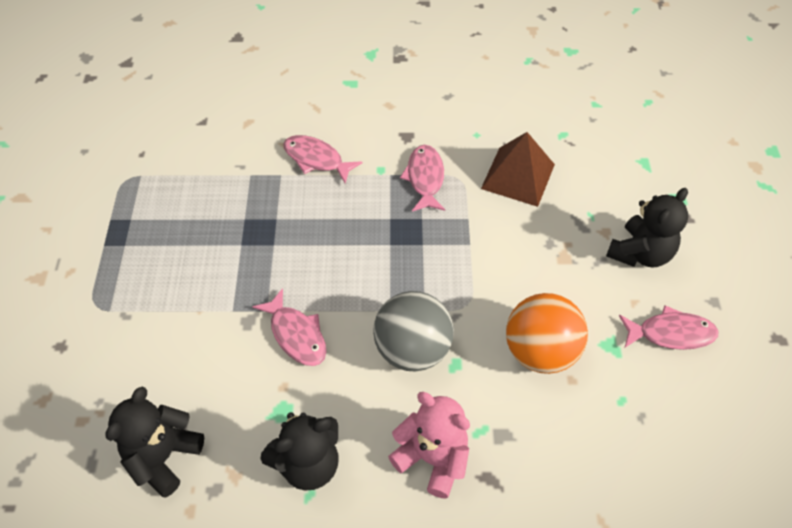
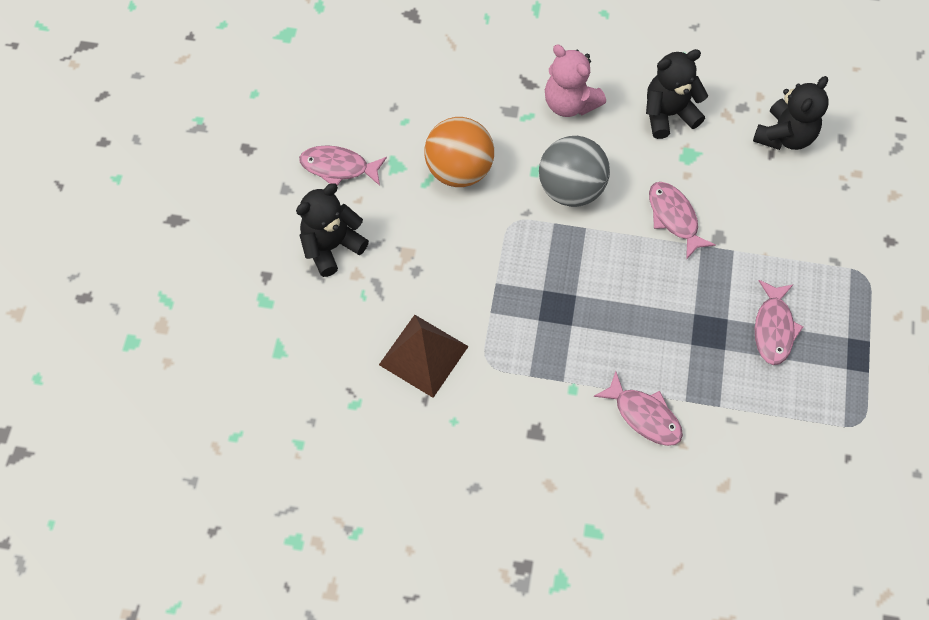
camera: 170 degrees left, 10 degrees up
pink fish [400,145,445,212] -> pink fish moved to [755,280,803,365]

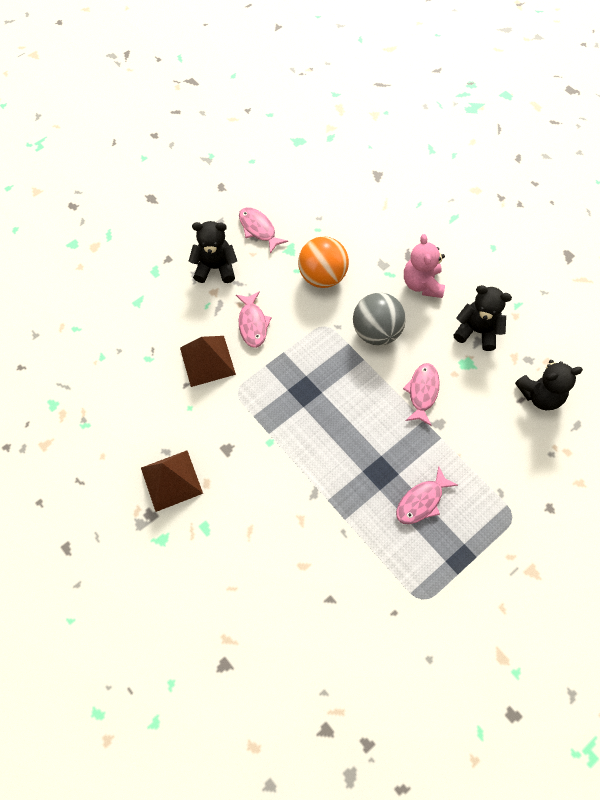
camera: 40 degrees right, 0 degrees up
pink fish [593,371,683,446] -> pink fish moved to [236,291,272,348]
none -> brown pyramid [141,450,203,512]

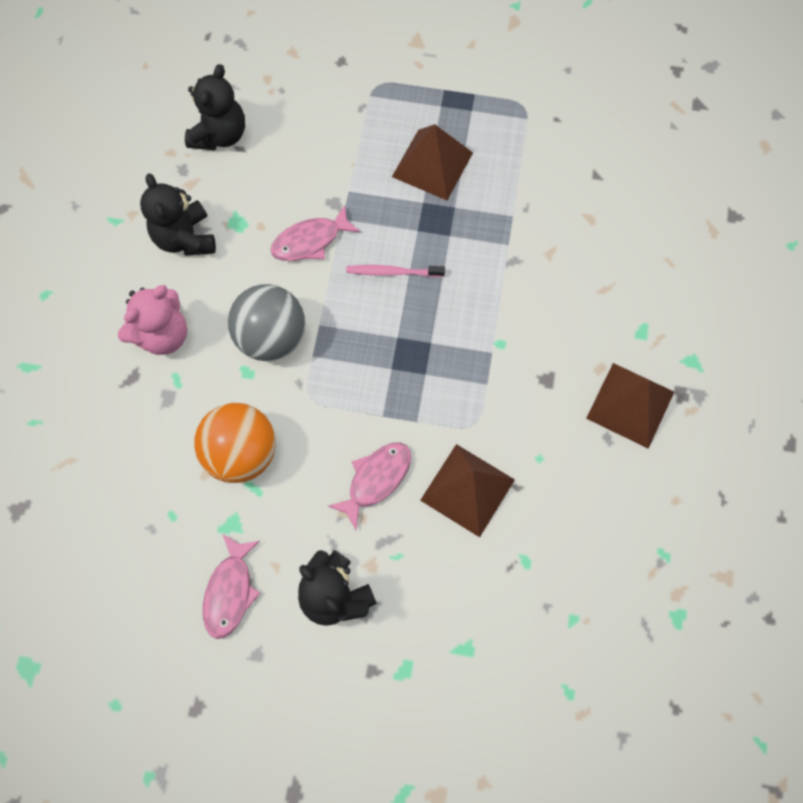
camera: 130 degrees left, 5 degrees up
pink fish [396,466,458,524] -> brown pyramid [392,124,473,200]
black teddy bear [515,360,583,410] -> black teddy bear turned 75 degrees clockwise [185,64,245,150]
none -> pink toothbrush [346,265,445,277]

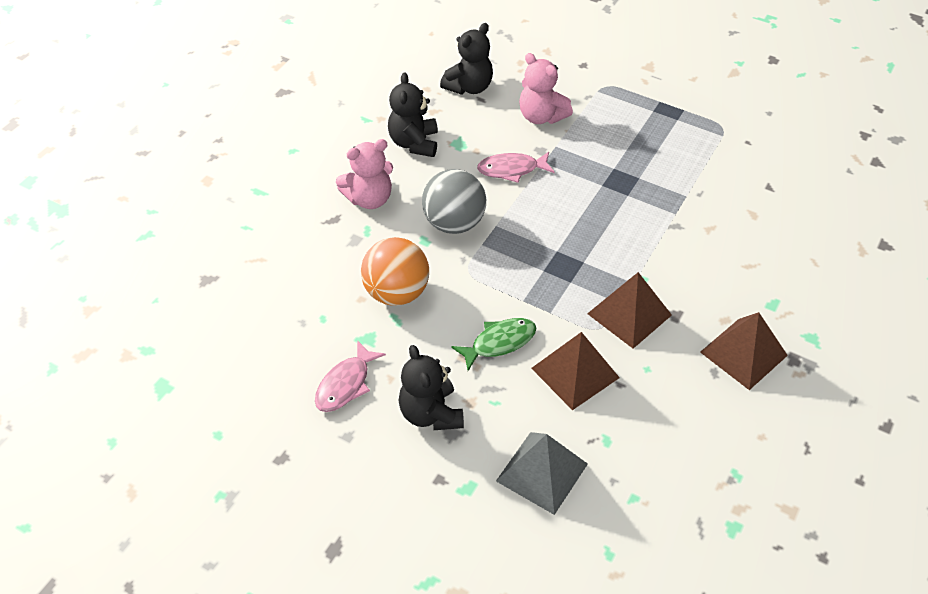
camera: 20 degrees right, 20 degrees down
pink fish [328,442,411,530] -> green fish [451,318,536,371]
pink toothbrush [346,265,445,277] -> none
brown pyramid [392,124,473,200] -> brown pyramid moved to [587,272,672,349]
none -> grey pyramid [496,432,588,515]
none -> pink teddy bear [519,53,573,124]

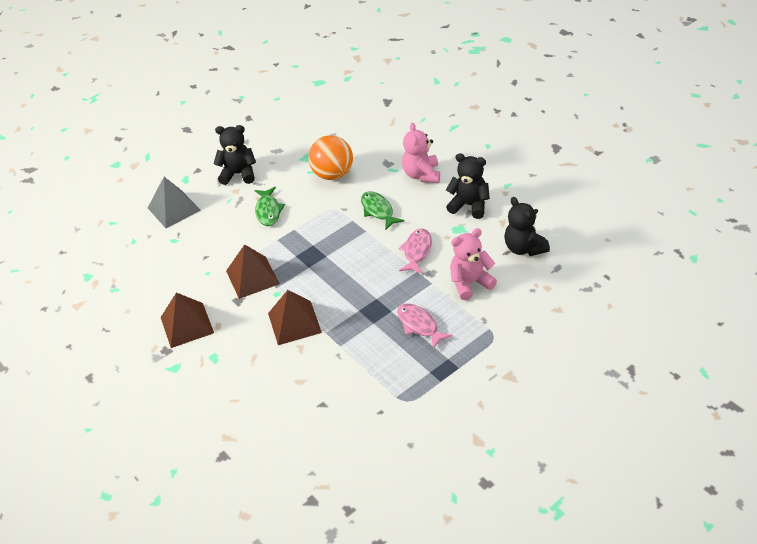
camera: 115 degrees right, 5 degrees down
pink fish [315,340,386,412] -> pink fish moved to [397,304,452,349]
grey ball [422,169,486,234] -> green fish [361,191,404,231]
brown pyramid [531,332,620,410] -> brown pyramid moved to [268,290,322,345]

